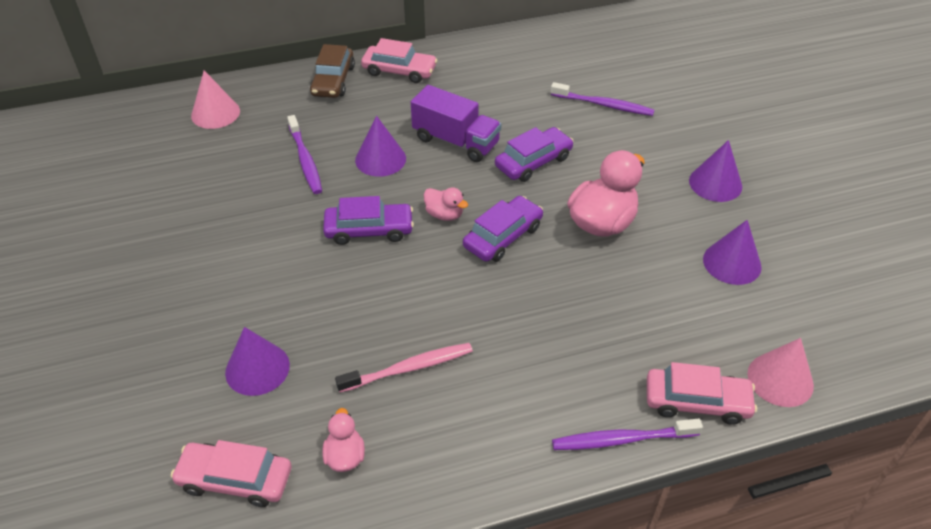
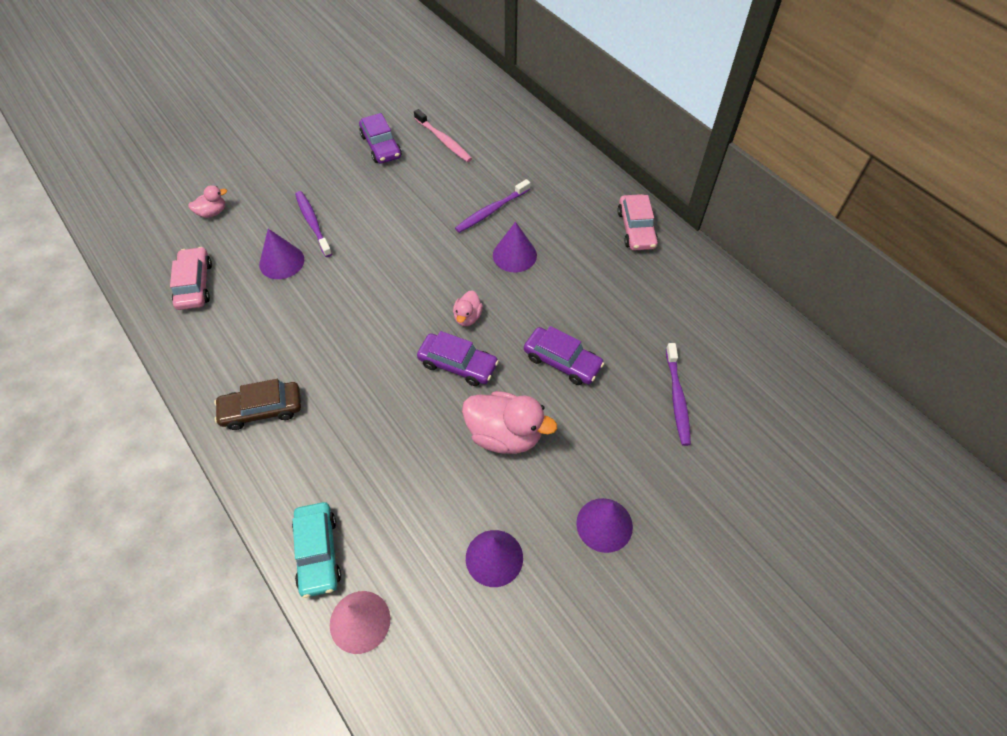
camera: 70 degrees right, 10 degrees up
pink cone [191,71,240,129] -> none
brown car [310,44,355,98] -> brown car moved to [214,379,301,430]
pink duck [322,408,365,472] -> pink duck moved to [188,185,227,218]
purple car [323,196,414,245] -> purple car moved to [359,113,401,164]
pink toothbrush [335,343,473,393] -> pink toothbrush moved to [414,109,472,162]
purple truck [411,85,501,162] -> none
purple toothbrush [552,419,703,450] -> purple toothbrush moved to [295,191,332,257]
pink car [647,362,757,425] -> turquoise car [292,502,341,598]

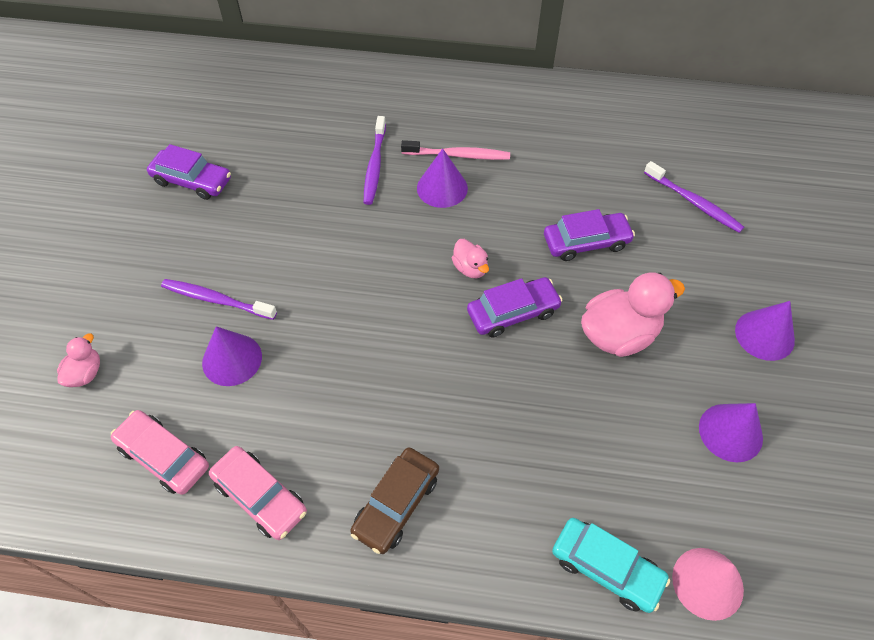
camera: 45 degrees left, 0 degrees up
pink toothbrush [414,109,472,162] -> pink toothbrush moved to [401,140,510,160]
pink car [617,194,658,250] -> pink car moved to [209,446,307,540]

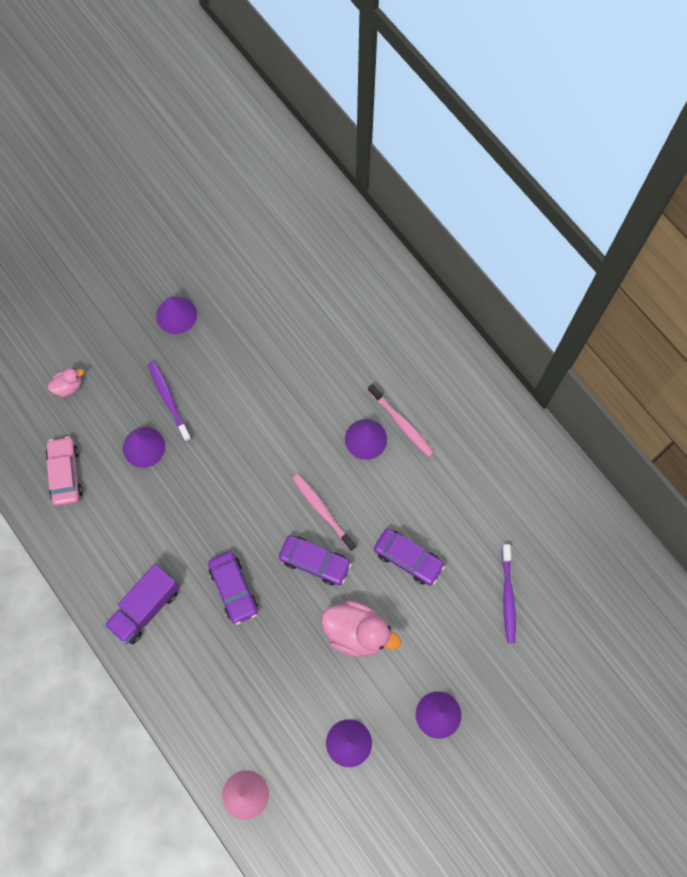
camera: 45 degrees right, 15 degrees up
purple car [147,144,231,200] -> purple car moved to [208,551,258,625]
pink car [209,446,307,540] -> none
brown car [350,447,439,554] -> purple truck [104,564,180,644]
purple toothbrush [364,116,386,205] -> none
pink duck [452,239,489,278] -> pink toothbrush [292,474,356,551]
turquoise car [552,518,670,613] -> none
none -> purple cone [156,296,197,334]

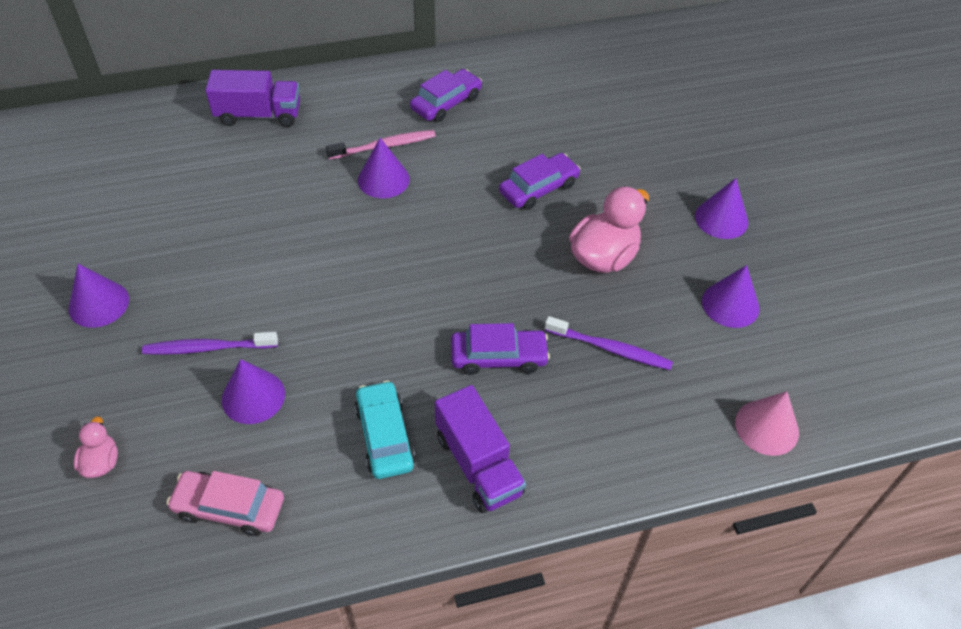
camera: 70 degrees left, 20 degrees down
purple car [279,535,352,585] -> purple car moved to [410,69,482,122]
pink toothbrush [292,474,356,551] -> none
purple toothbrush [501,544,516,643] -> purple toothbrush moved to [545,316,673,370]
none -> purple truck [205,70,300,127]
none -> turquoise car [355,380,415,479]

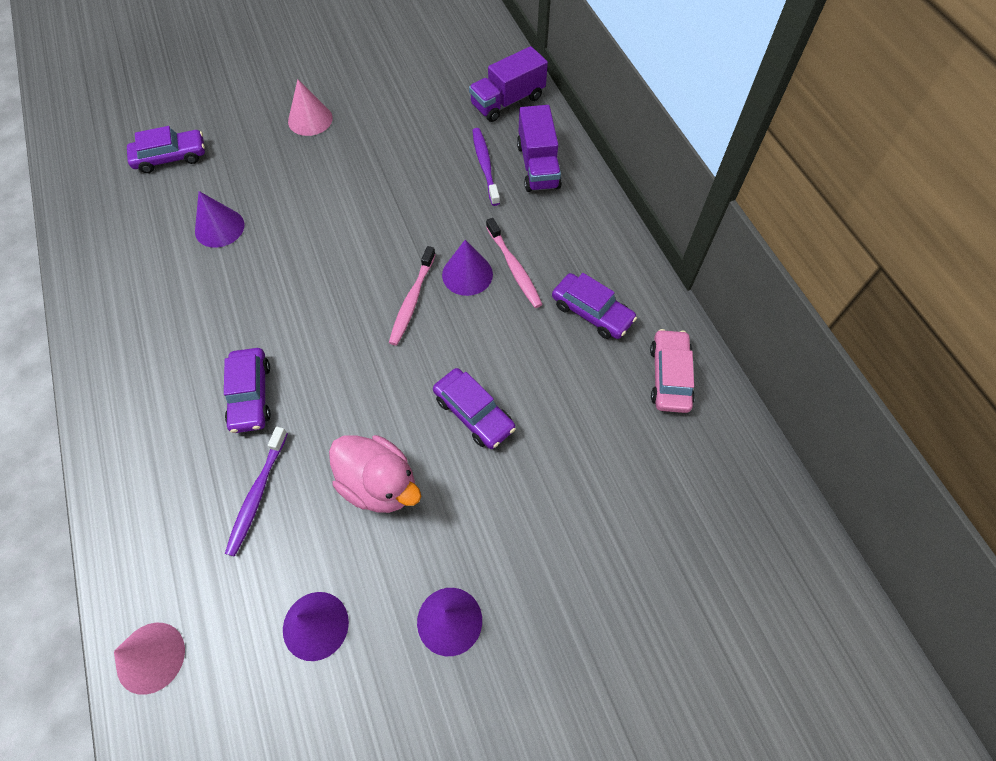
camera: 85 degrees right, 10 degrees up
purple cone [69,264,129,328] -> pink cone [288,79,333,136]
pink duck [74,416,118,478] -> purple car [127,126,205,173]
purple toothbrush [142,332,278,355] -> purple toothbrush moved to [472,128,500,206]
pink car [167,471,284,536] -> pink car moved to [650,329,695,413]
turquoise car [355,380,415,479] -> none
purple truck [435,385,526,513] -> purple truck moved to [469,46,548,122]
none -> pink toothbrush [389,246,436,346]

